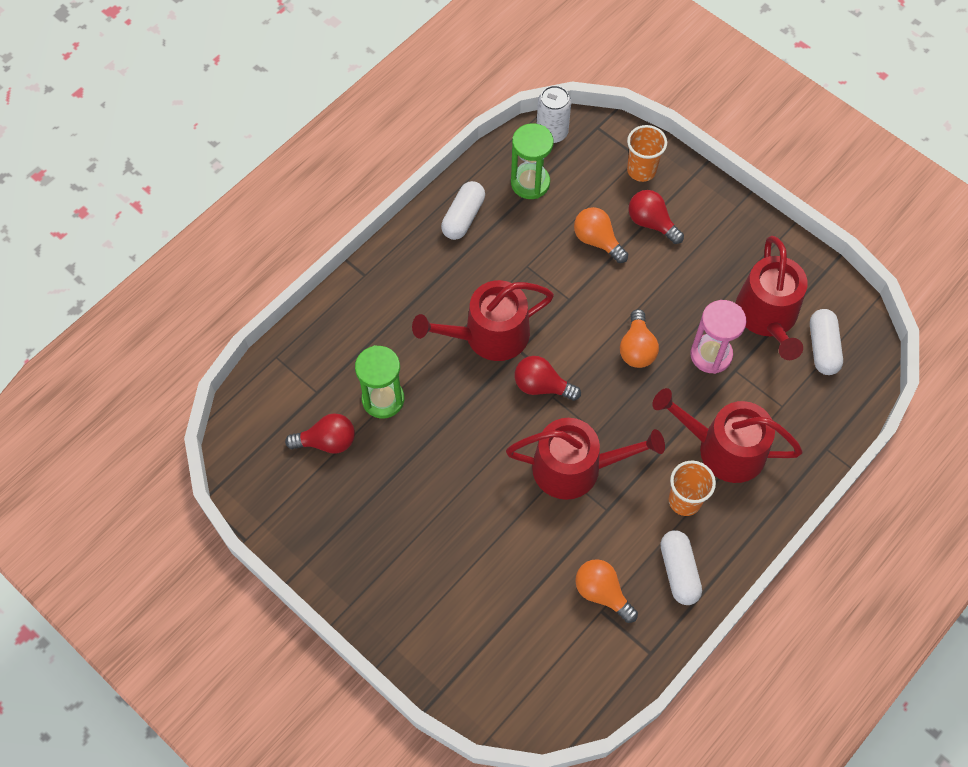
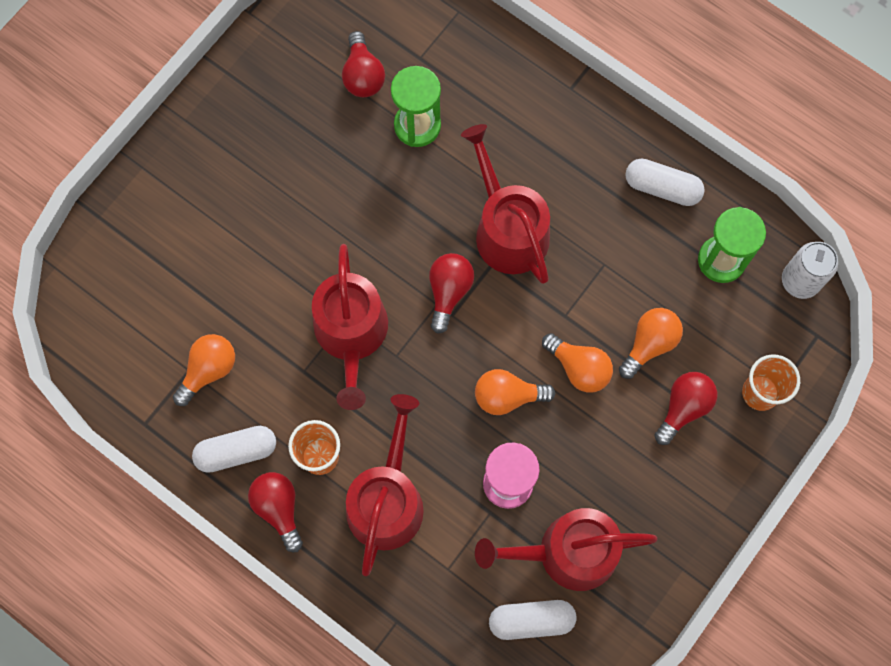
camera: 85 degrees right, 10 degrees up
none -> red light bulb [248,472,303,552]
none -> orange light bulb [542,333,613,393]

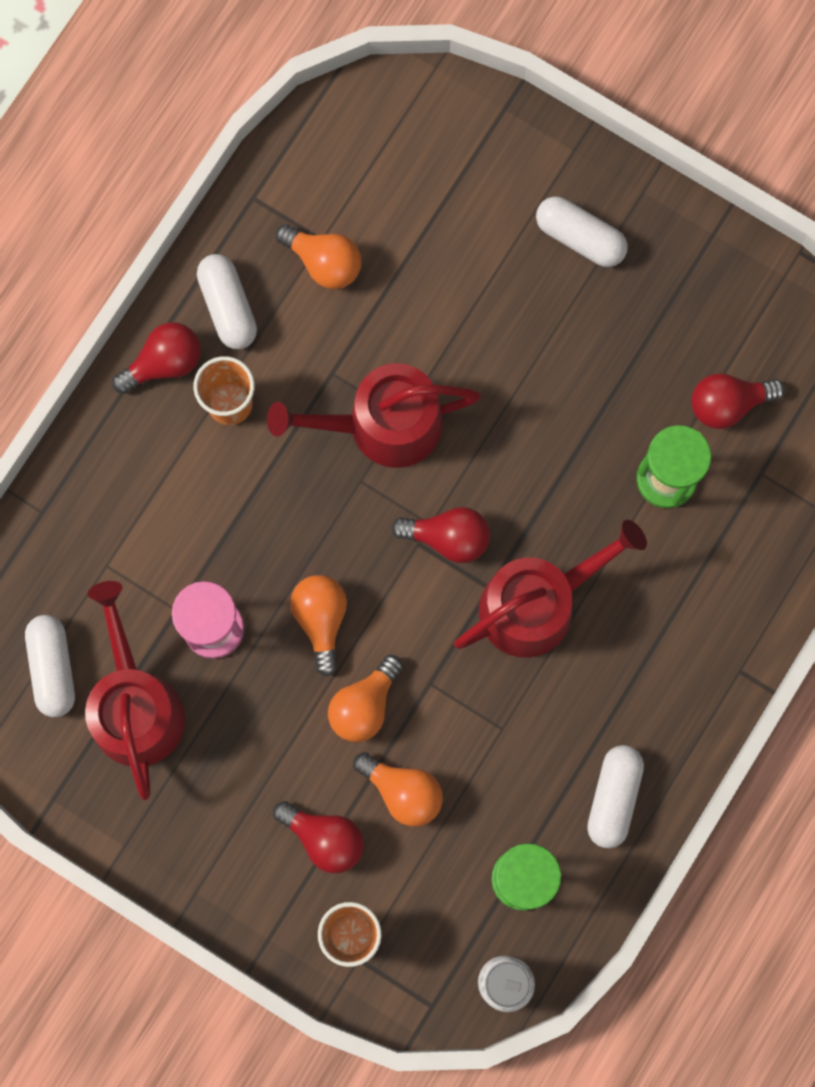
camera: 85 degrees right, 5 degrees up
red watering can [346,394,424,576] -> none
none -> white capsule [536,196,628,267]

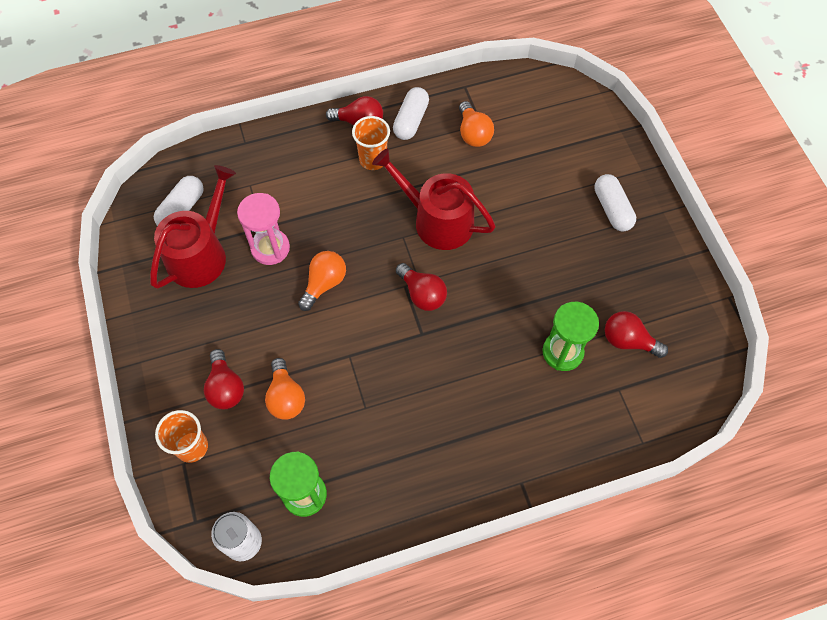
camera: 40 degrees right, 15 degrees down
orange light bulb [328,655,403,742] -> none
red watering can [454,520,647,658] -> none
white capsule [587,745,644,848] -> none

